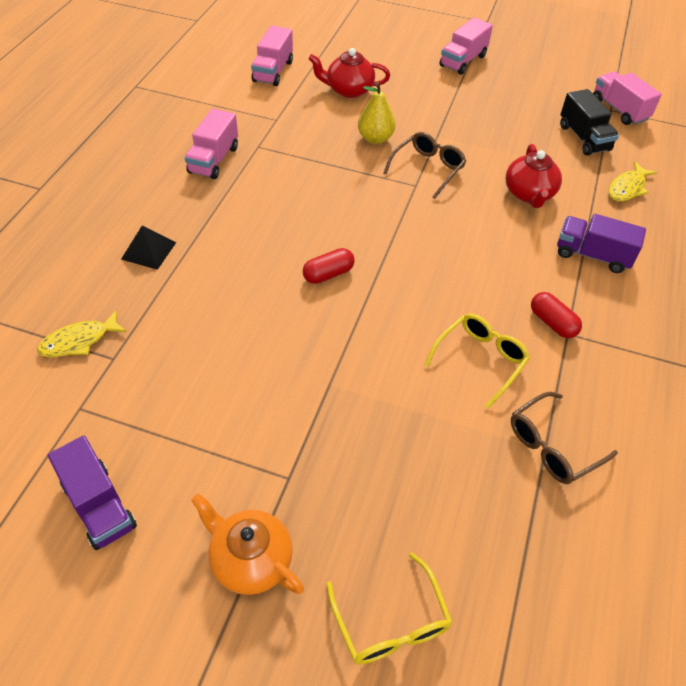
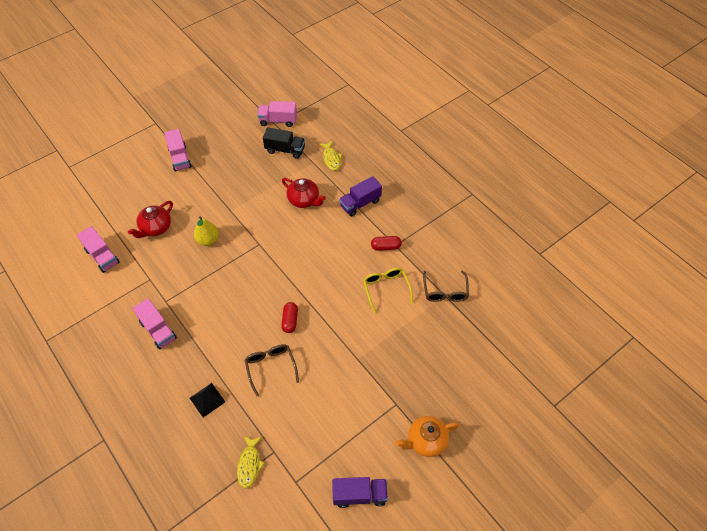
camera: 55 degrees left, 5 degrees up
yellow glasses [326,552,452,665] -> none
brown glasses [384,132,466,199] -> brown glasses moved to [245,344,299,396]

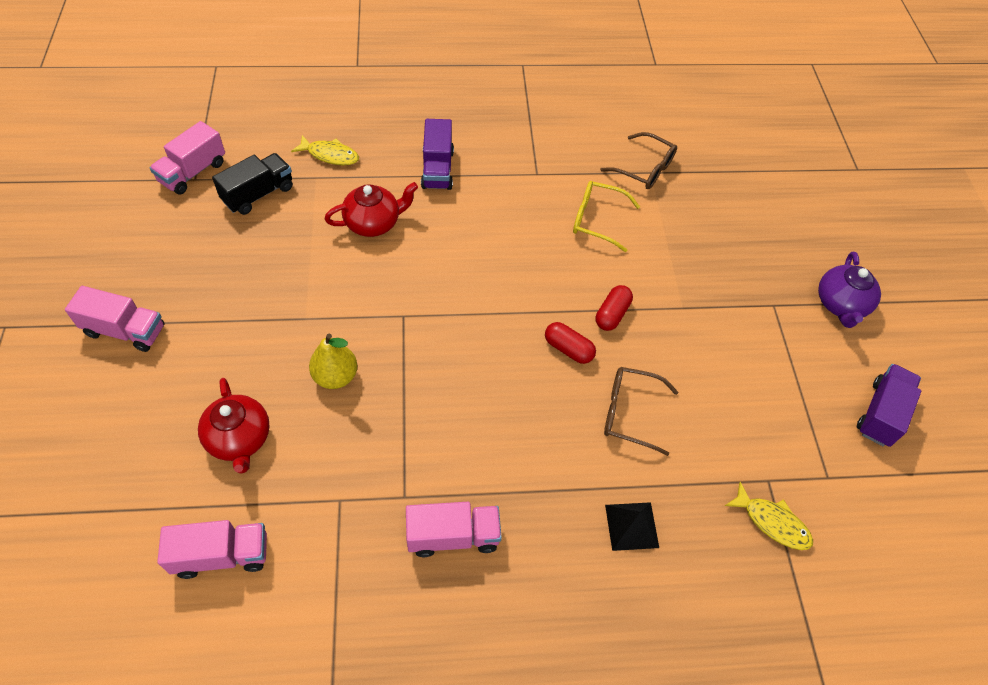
camera: 60 degrees left, 0 degrees up
red capsule [371,236,402,251] -> red capsule moved to [596,285,633,331]
orange teapot [396,416,459,457] -> purple teapot [818,251,881,328]

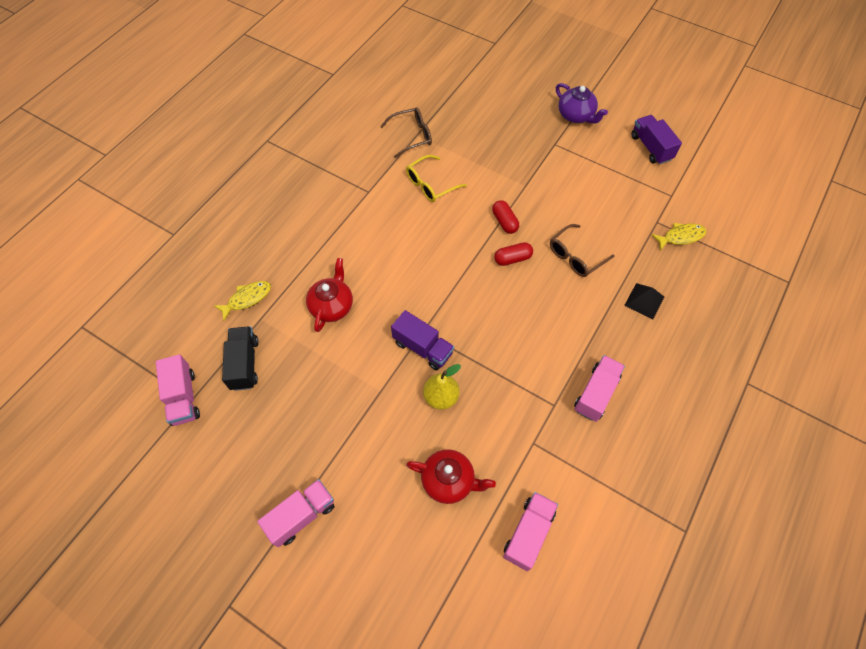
camera: 50 degrees left, 5 degrees up
purple truck [421,119,454,190] -> purple truck moved to [391,310,454,370]

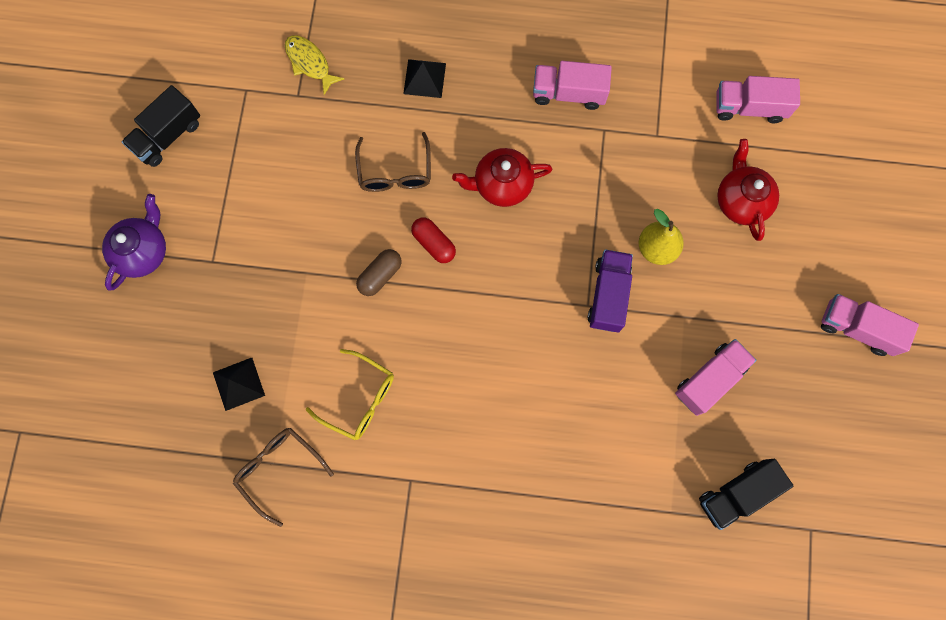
camera: 115 degrees left, 15 degrees up
pink truck [156,354,200,426] -> pink truck moved to [675,339,756,416]
yellow fish [214,281,271,321] -> none
red teapot [306,258,353,332] -> red teapot moved to [452,148,552,207]
red capsule [492,200,519,234] -> brown capsule [356,249,402,296]
brown glasses [550,224,615,277] -> brown glasses turned 60 degrees clockwise [355,132,431,192]
purple truck [631,115,682,164] -> black truck [122,85,200,167]
none -> black pyramid [213,358,265,411]

